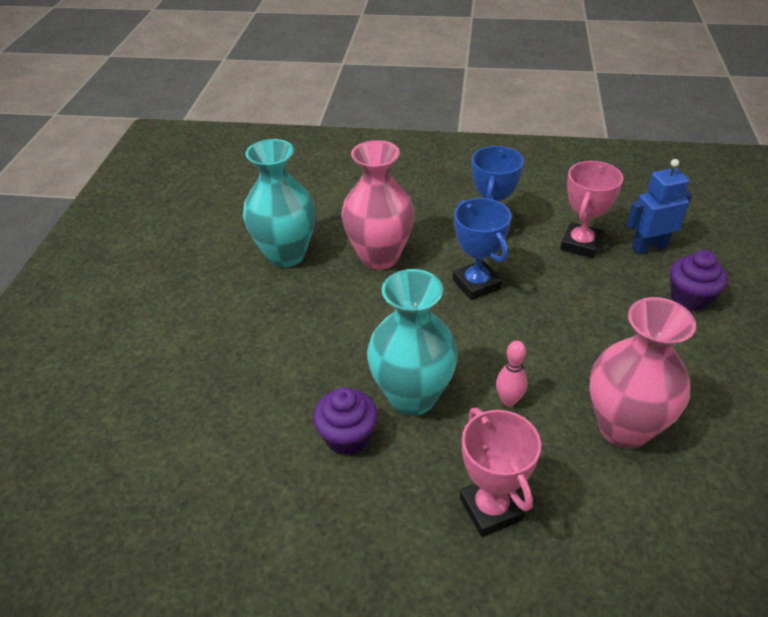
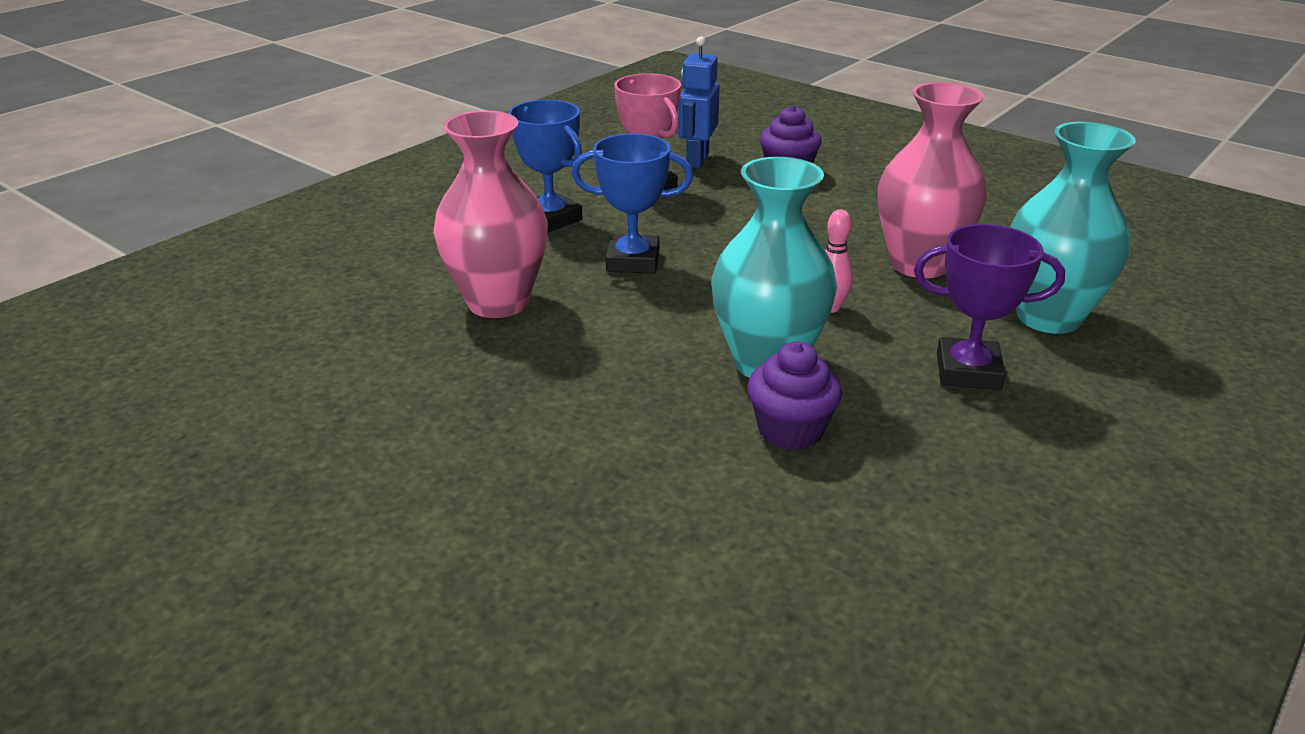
camera: 60 degrees left, 10 degrees down
turquoise vase [243,139,316,267] -> turquoise vase moved to [1010,122,1136,334]
pink trophy [460,408,541,537] -> purple trophy [914,224,1065,390]

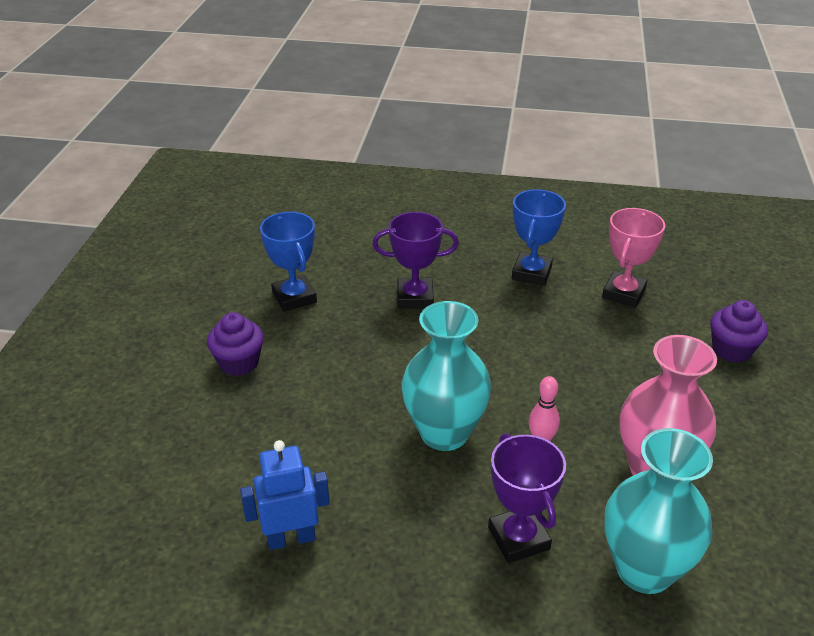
camera: 60 degrees right, 5 degrees up
pink vase [433,110,548,318] -> purple trophy [373,212,459,309]
blue trophy [572,134,693,273] -> blue trophy moved to [260,212,317,312]
blue robot [678,36,720,168] -> blue robot moved to [240,440,330,550]
purple cupcake [747,342,842,450] -> purple cupcake moved to [207,312,264,376]

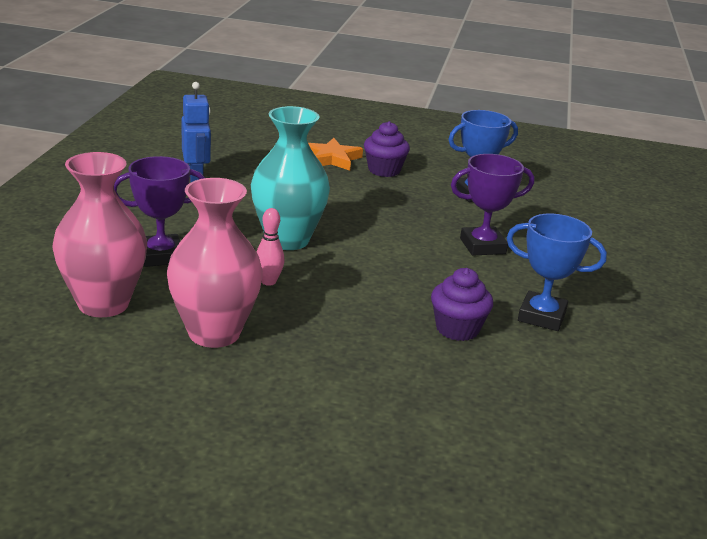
camera: 90 degrees right, 10 degrees down
purple trophy [373,212,459,309] -> purple trophy turned 75 degrees clockwise [451,154,534,256]
pink trophy [602,208,665,308] -> none
turquoise vase [604,428,713,594] -> pink vase [52,152,147,317]
purple cupcake [710,300,768,363] -> purple cupcake moved to [431,268,493,341]
none -> orange star [308,138,363,171]

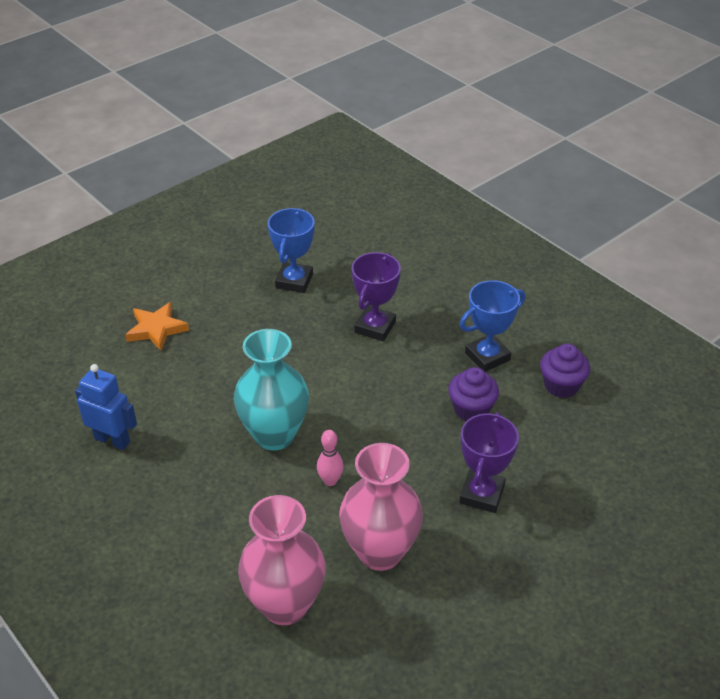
camera: 50 degrees left, 15 degrees up
purple trophy [114,156,205,267] -> purple trophy moved to [460,412,519,513]
purple cupcake [364,121,410,177] -> purple cupcake moved to [540,344,590,398]

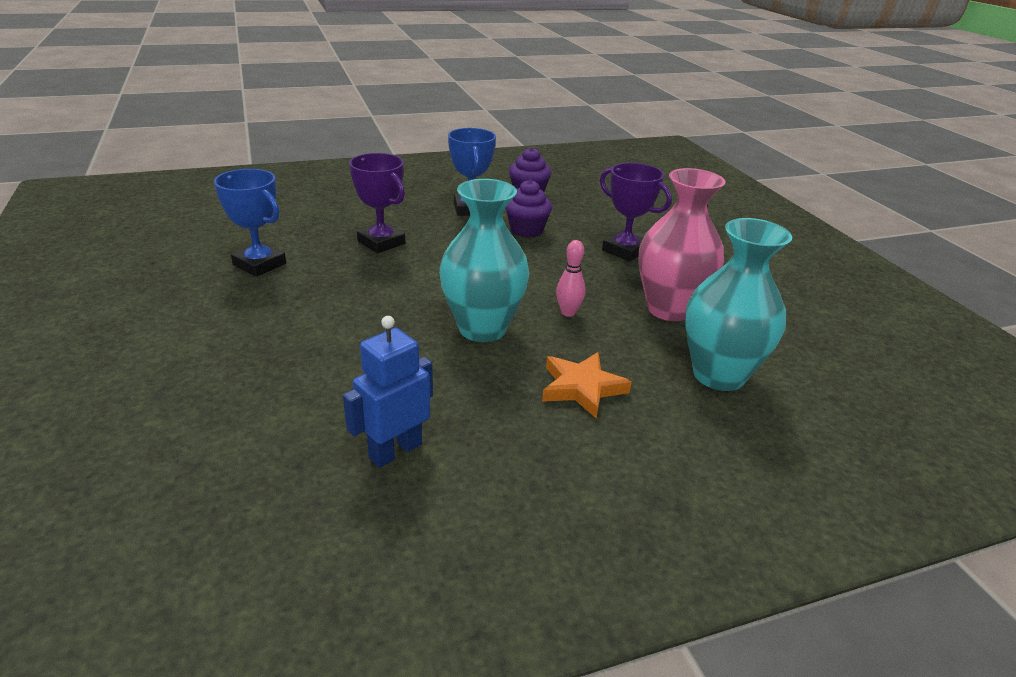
camera: 70 degrees left, 10 degrees down
orange star [125,302,189,351] -> orange star moved to [542,352,632,419]
pink vase [238,495,325,625] -> turquoise vase [685,218,792,391]

